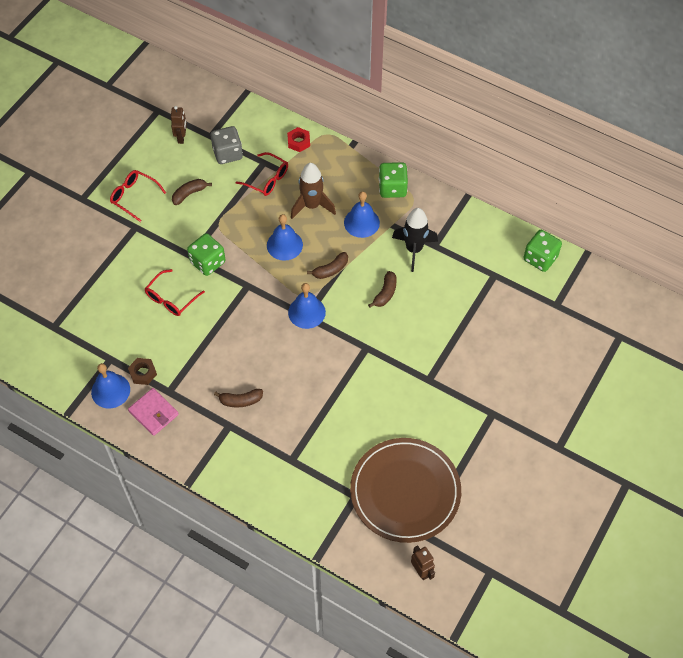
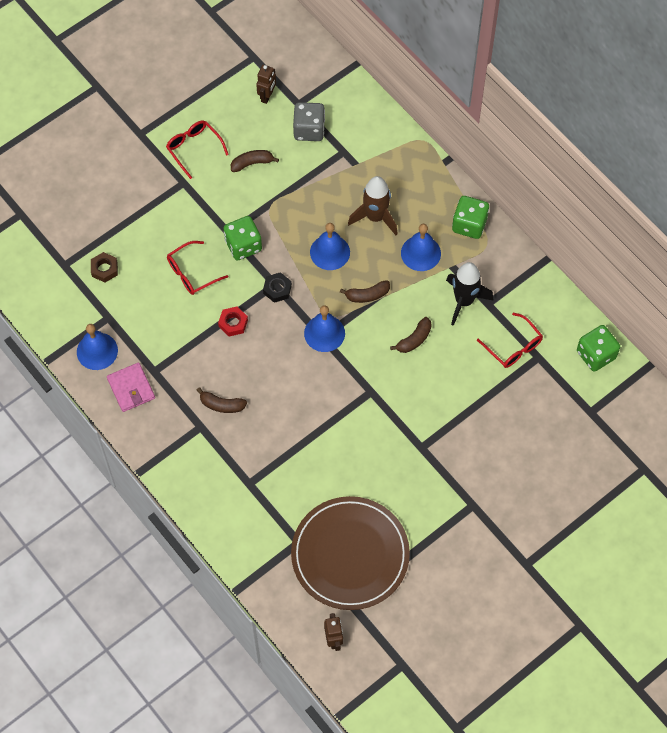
camera: 20 degrees right, 5 degrees up
brown nut [128,358,157,385] -> brown nut moved to [91,252,118,282]
red glasses [235,152,288,196] -> red glasses moved to [477,313,543,368]
red nut [287,127,310,152] -> red nut moved to [218,307,248,337]
none -> black nut [263,272,292,303]

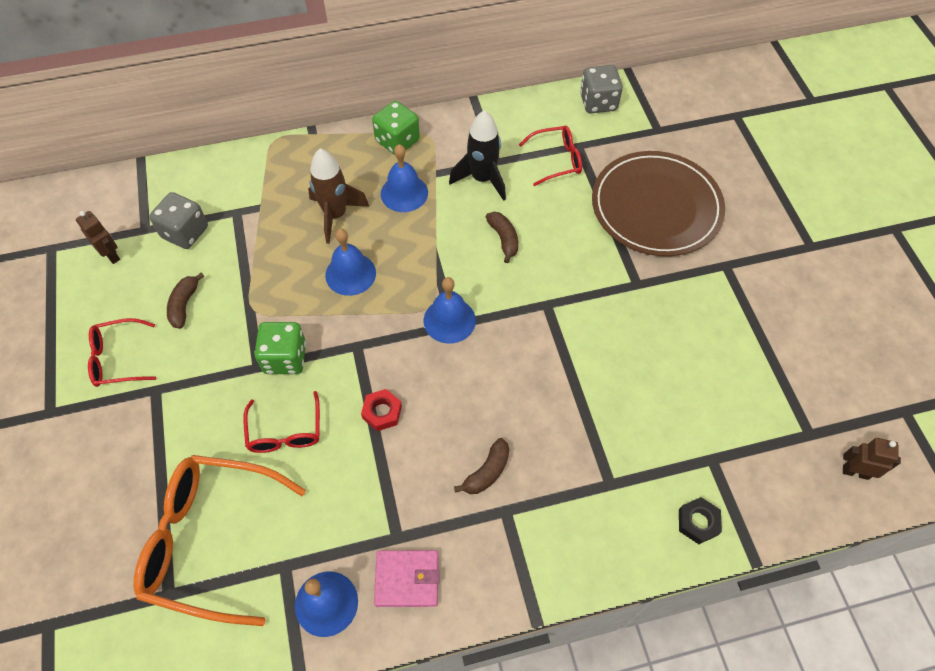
camera: 65 degrees left, 5 degrees down
brown nut [91,252,118,282] -> orange glasses [133,455,306,626]
black nut [263,272,292,303] -> black nut moved to [679,497,722,544]
brown plate [291,496,410,610] -> brown plate moved to [592,151,725,256]
brown banana [340,280,390,303] -> none
green dice [577,325,620,372] -> grey dice [580,65,623,113]

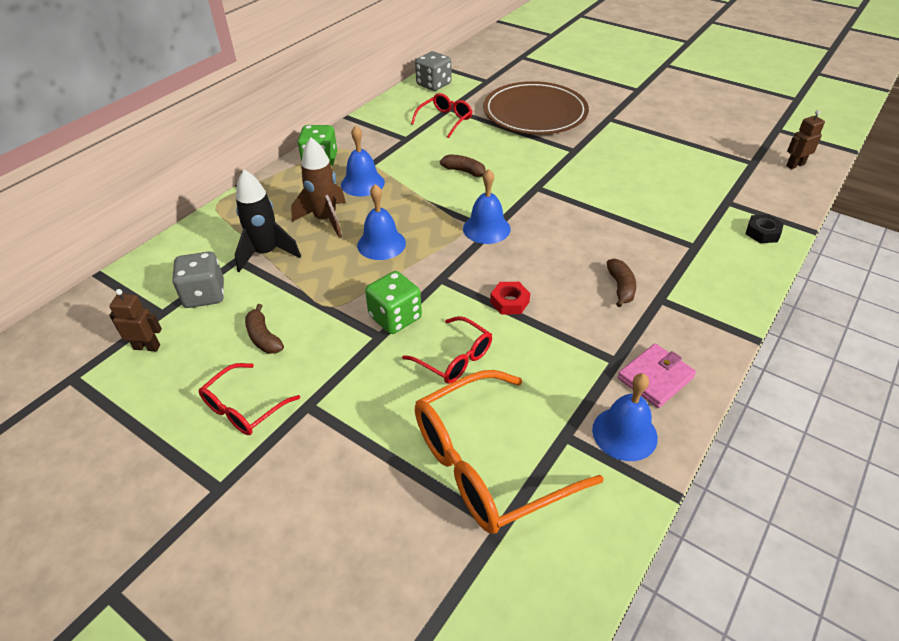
camera: 40 degrees left, 15 degrees down
black rocket [449,110,506,201] -> black rocket moved to [235,170,301,272]

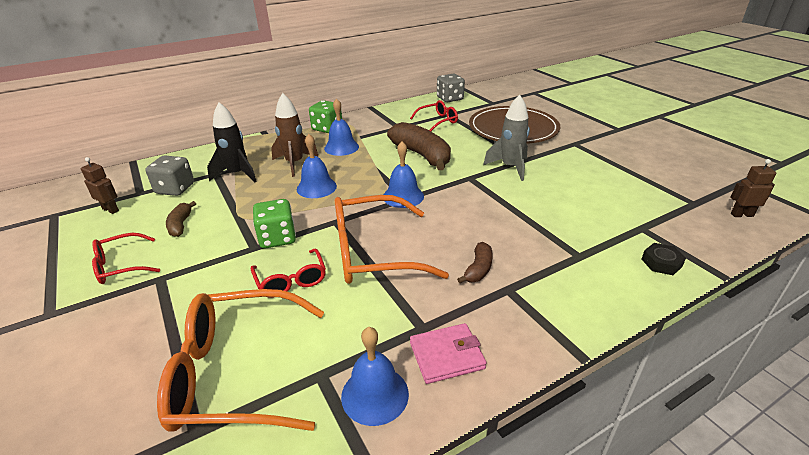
camera: 25 degrees right, 10 degrees down
brown banana [440,155,486,177] -> brown banana [387,122,451,170], size x2.06
red nut [490,282,530,314] -> orange glasses [335,195,449,284]
none -> grey rocket [483,95,530,181]

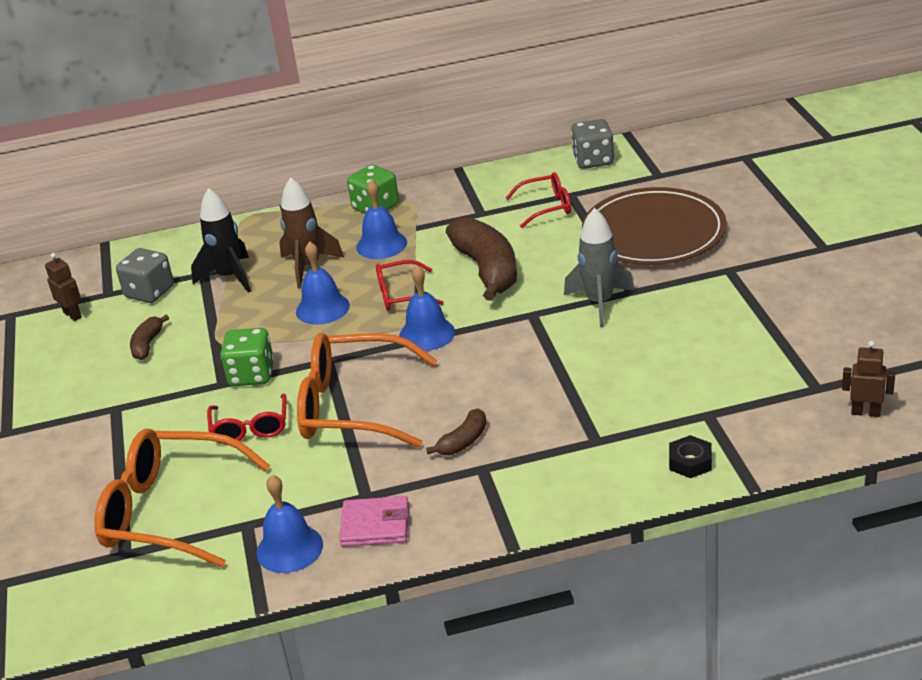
camera: 20 degrees right, 0 degrees up
red glasses [92,233,160,284] -> red glasses moved to [376,260,444,311]

